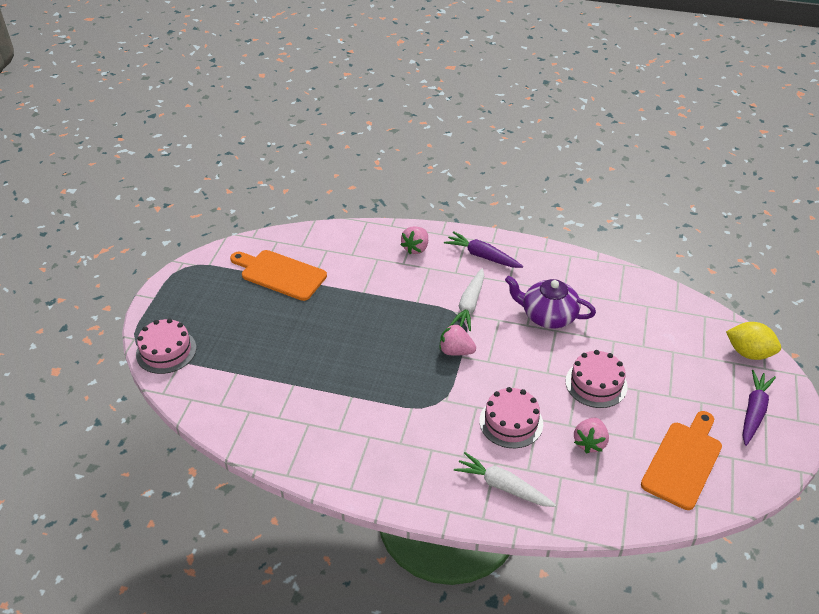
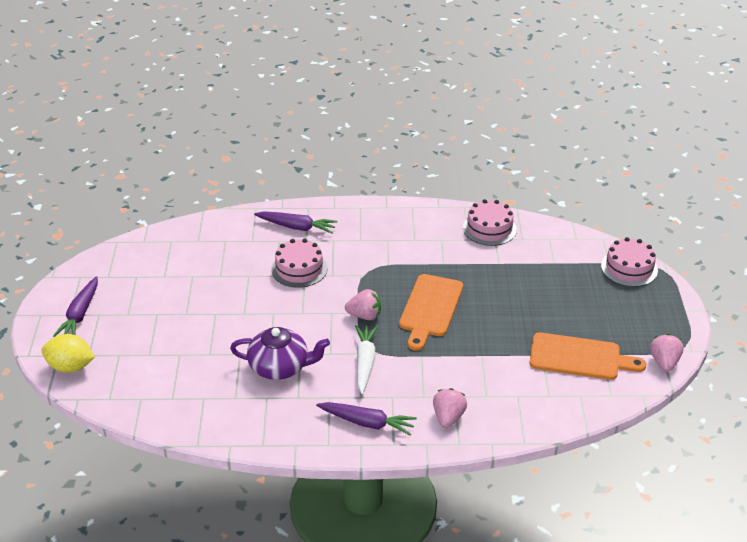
camera: 165 degrees right, 5 degrees down
white carrot [454,452,556,507] -> purple carrot [254,211,338,234]
pink cake [566,350,628,408] -> pink cake moved to [463,199,517,246]
pink strawberry [574,418,609,453] -> pink strawberry moved to [650,334,684,372]
orange cutting board [641,411,722,510] -> orange cutting board moved to [399,274,463,351]

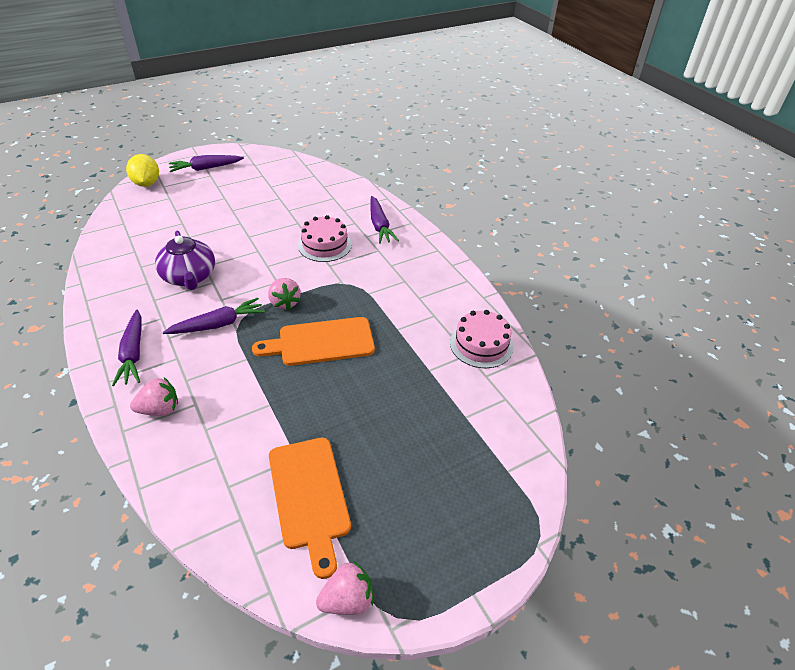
camera: 60 degrees right, 5 degrees up
white carrot [355,325,378,394] -> purple carrot [163,298,265,334]
pink cake [601,237,658,287] -> none

